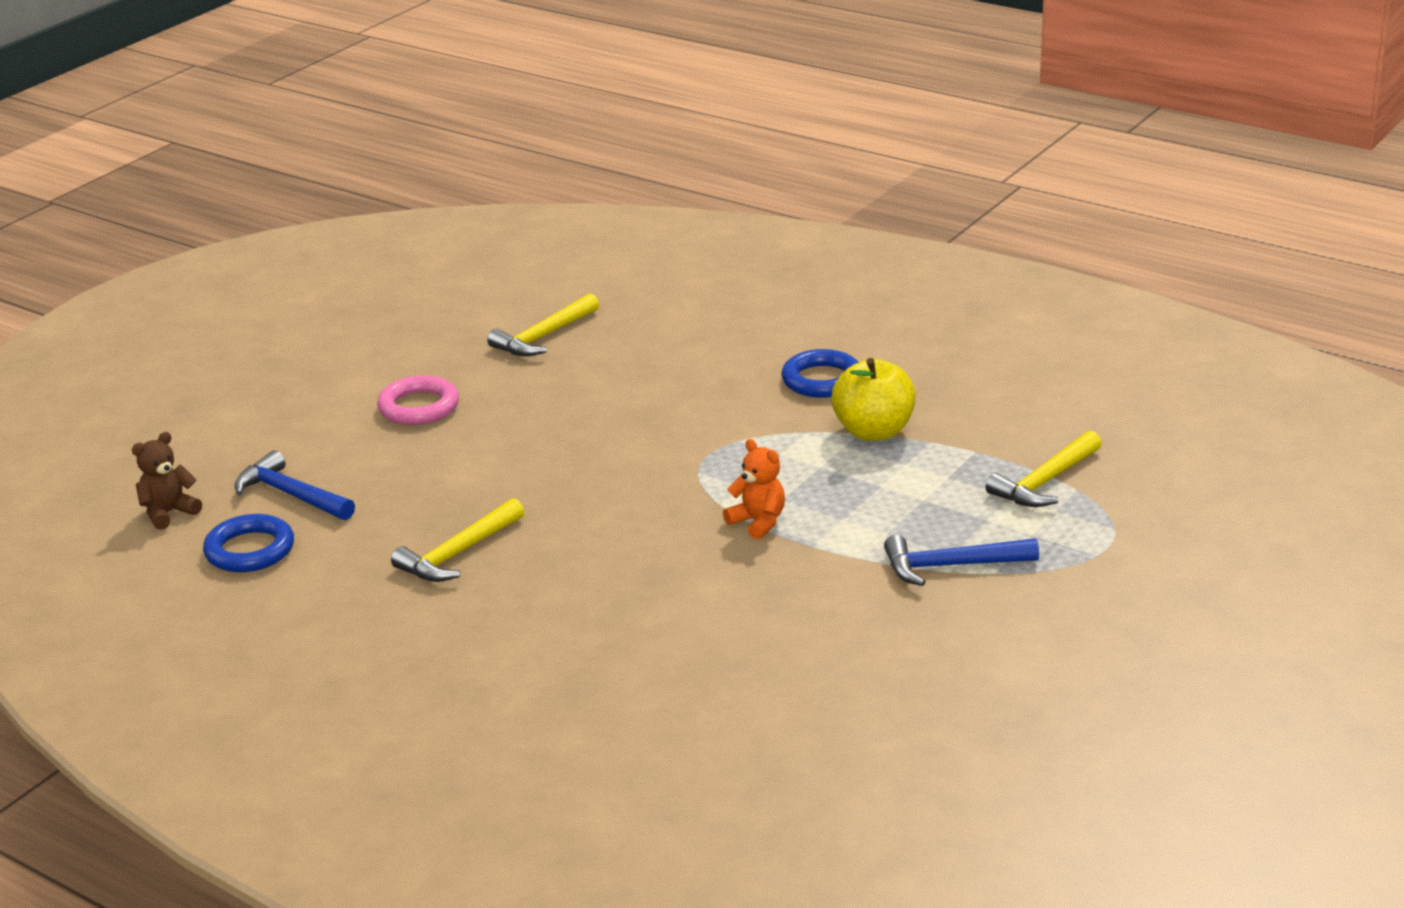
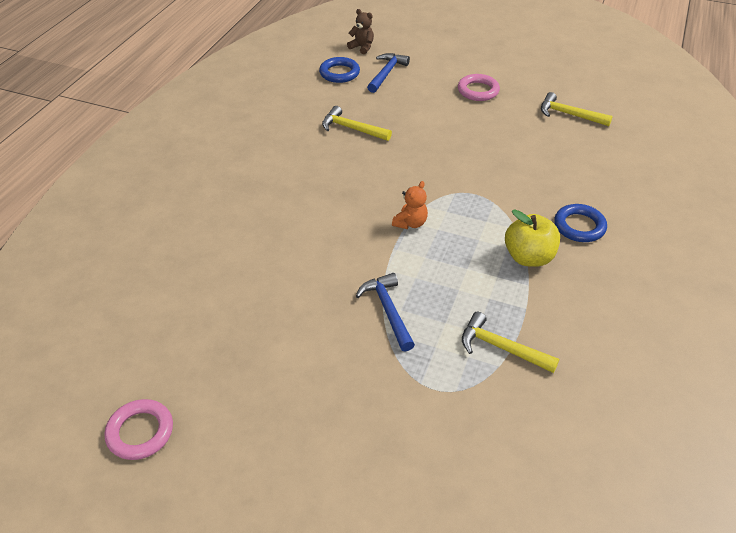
camera: 75 degrees right, 15 degrees up
none -> pink ring [104,399,173,460]

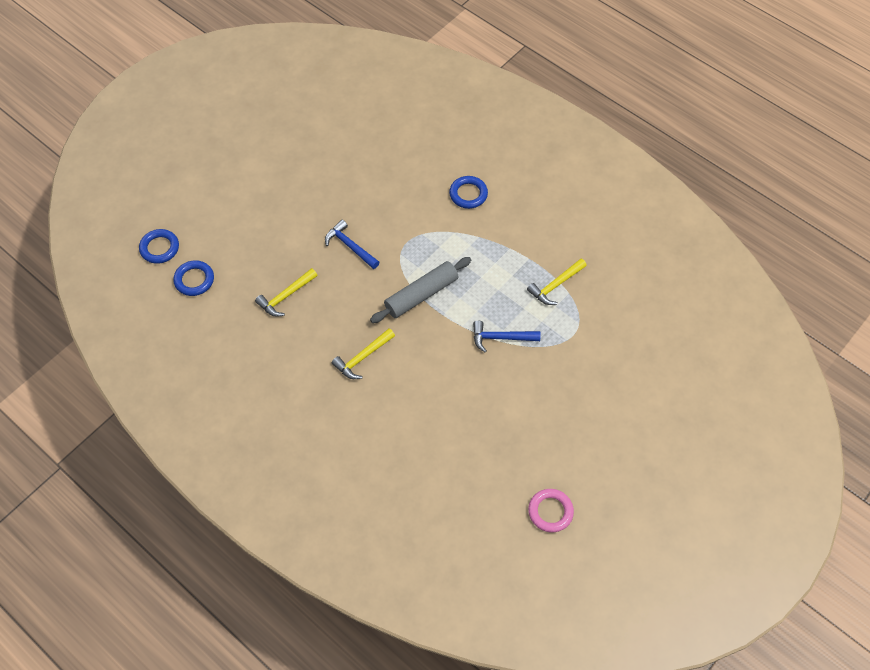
camera: 70 degrees left, 15 degrees up
brown teddy bear [347,9,374,54] -> blue ring [139,229,179,264]
blue hammer [367,53,410,93] -> blue hammer moved to [325,220,380,269]
orange teddy bear [392,181,428,229] -> grey rolling pin [370,257,471,323]
pink ring [458,74,500,101] -> none
yellow apple [505,210,560,267] -> none
yellow hammer [541,92,613,126] -> yellow hammer moved to [332,329,395,379]

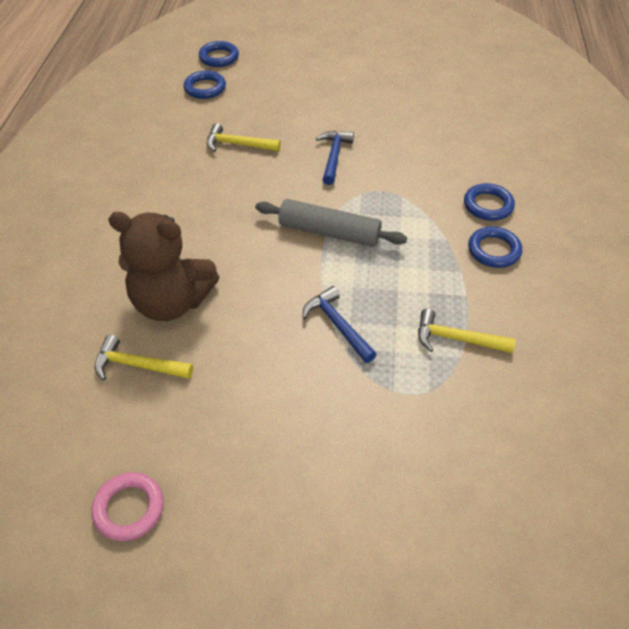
camera: 55 degrees right, 10 degrees down
yellow hammer [332,329,395,379] -> yellow hammer moved to [95,335,193,381]
none -> brown teddy bear [108,212,219,321]
none -> blue ring [468,227,522,268]

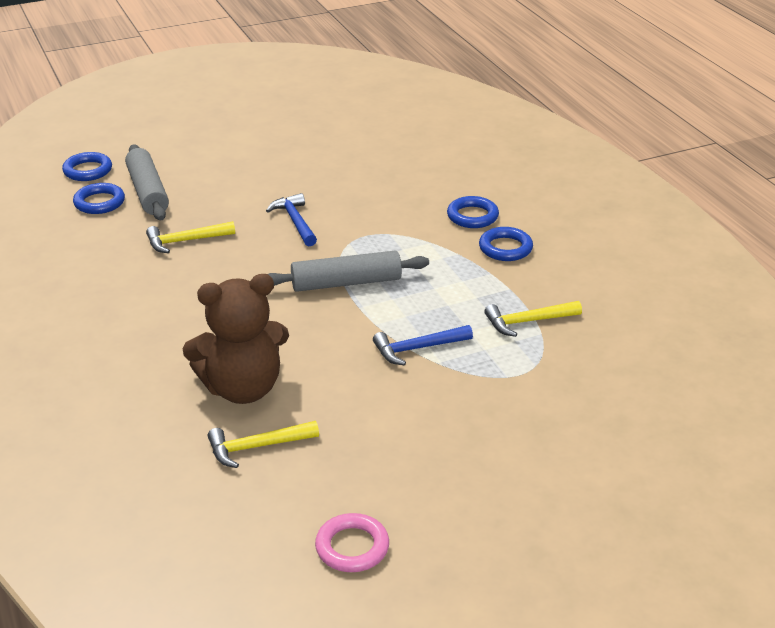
camera: 30 degrees left, 15 degrees down
blue hammer [303,286,377,363] -> blue hammer turned 45 degrees counterclockwise [373,325,473,365]
none -> grey rolling pin [125,144,169,220]

